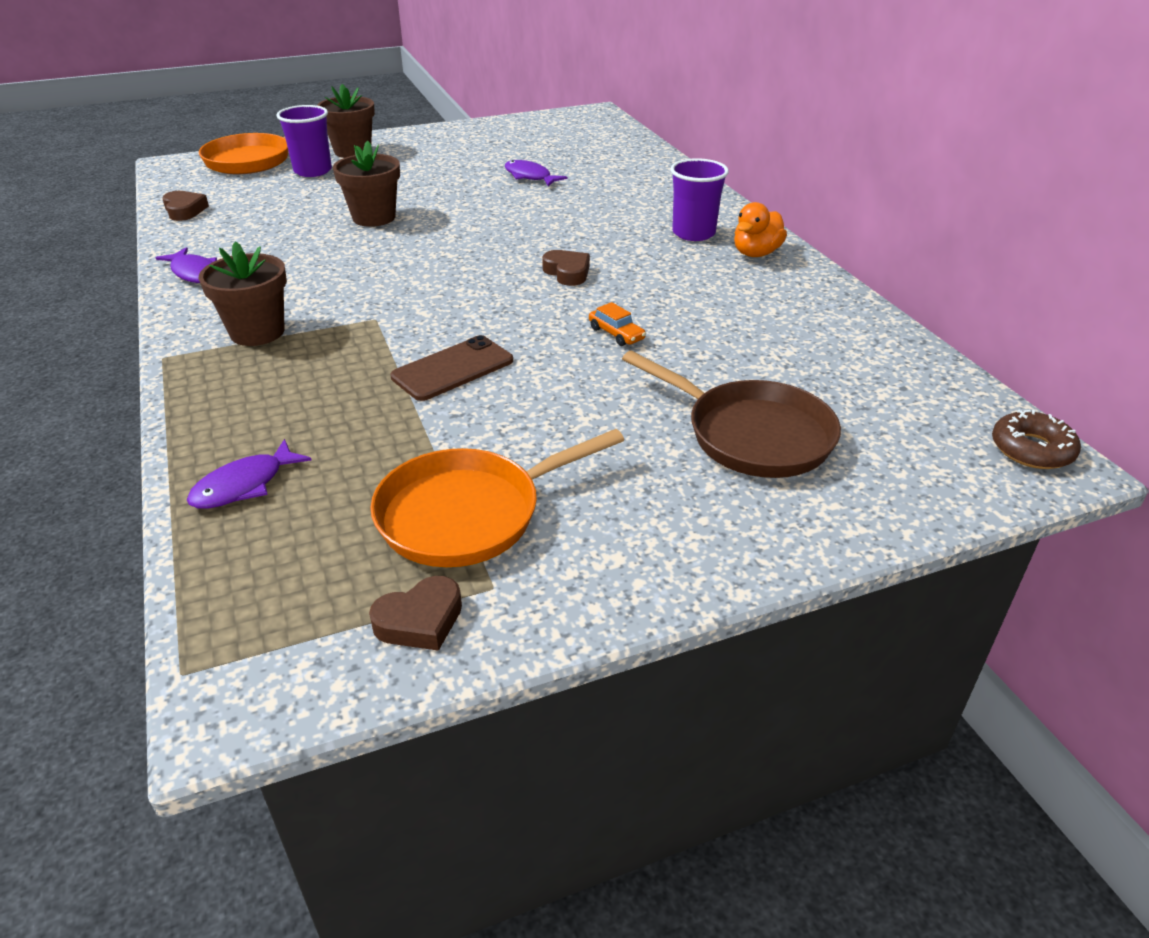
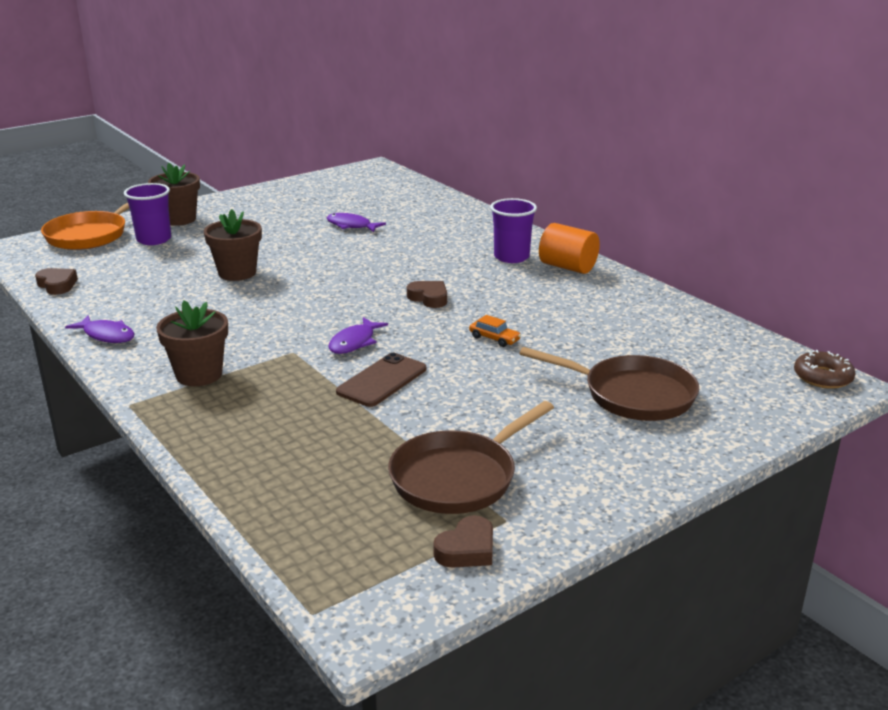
camera: 15 degrees left, 10 degrees down
purple fish [187,439,312,509] -> purple fish moved to [328,317,388,354]
orange pan [370,429,624,567] -> brown pan [388,401,554,514]
orange duck [734,202,787,257] -> orange cylinder [539,223,600,274]

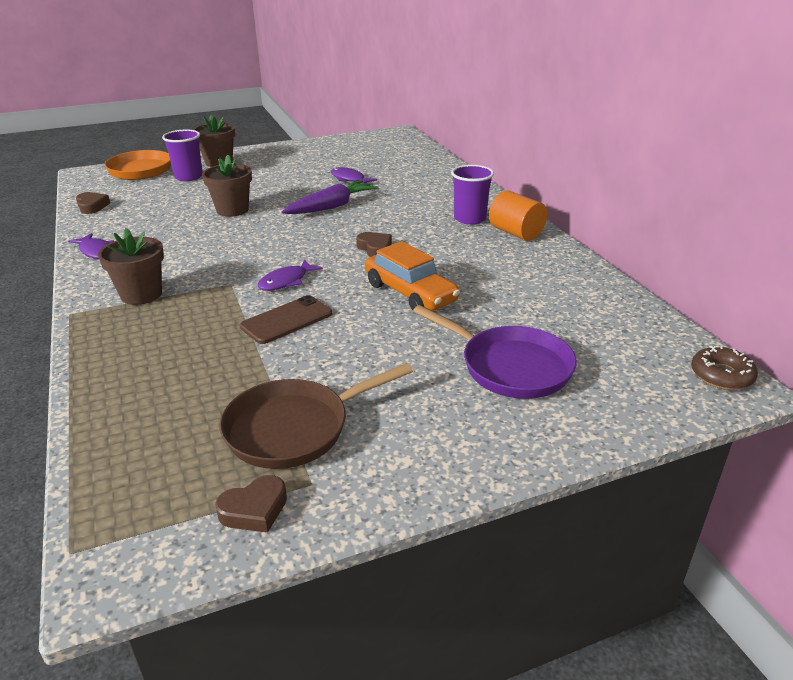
camera: 15 degrees right, 5 degrees up
orange car [469,315,521,347] -> orange car [365,241,460,311], size x2.21
brown pan [519,347,699,421] -> purple pan [413,305,577,399]
none -> purple carrot [282,180,378,214]

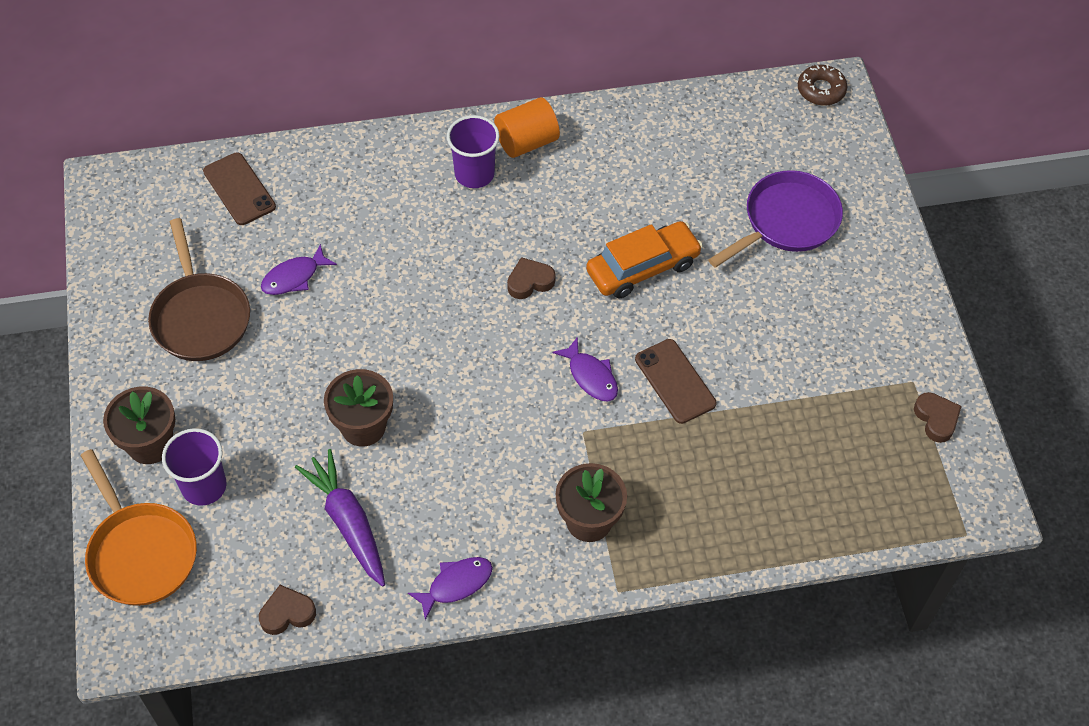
camera: 80 degrees left, 25 degrees up
brown pan [220,363,413,469] -> brown pan moved to [148,218,250,361]
purple carrot [282,180,378,214] -> purple carrot moved to [295,449,385,587]
none -> brown phone [203,152,276,225]

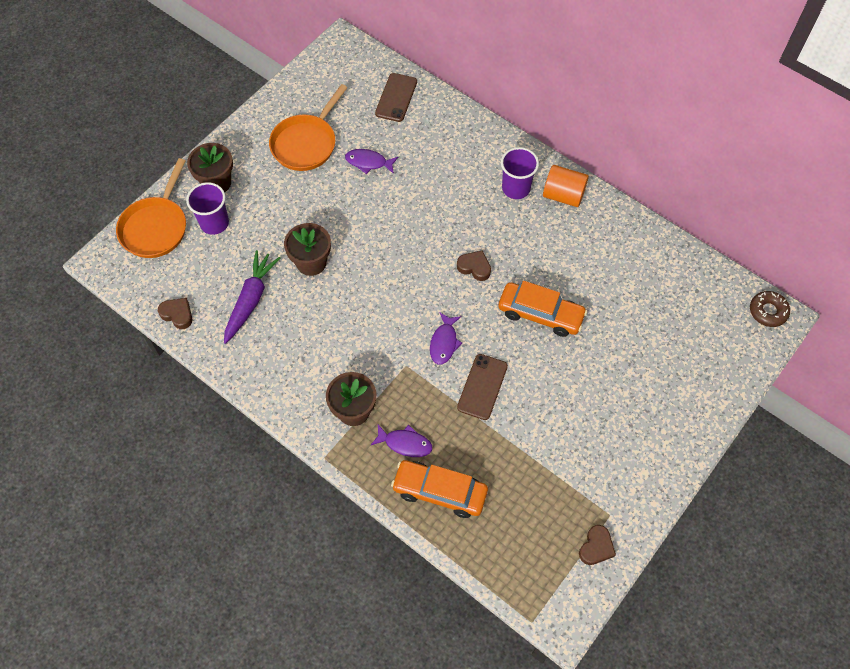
camera: 50 degrees right, 5 degrees up
brown pan [148,218,250,361] -> orange pan [269,84,347,171]
purple fish [408,557,493,620] -> purple fish moved to [371,425,432,457]
purple pan [708,170,843,268] -> none
none -> orange car [391,460,488,518]

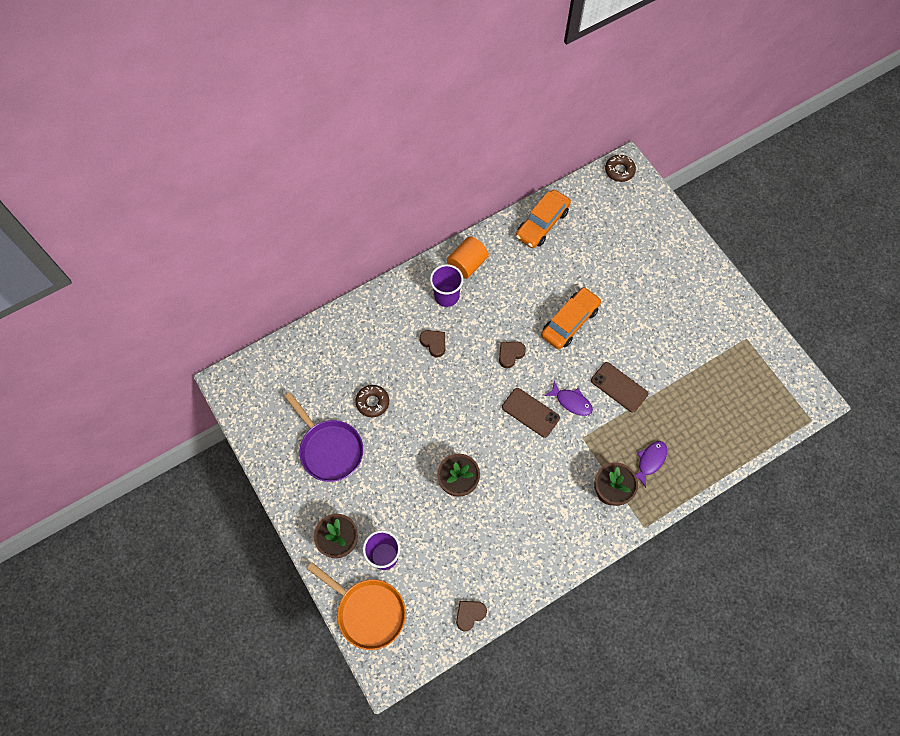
camera: 70 degrees left, 5 degrees up
purple carrot [224,250,280,344] -> none
orange pan [269,84,347,171] -> purple pan [284,392,363,482]
purple fish [345,149,398,174] -> brown donut [355,385,389,417]
brown phone [375,73,417,122] -> brown phone moved to [502,388,560,438]
orange car [391,460,488,518] -> orange car moved to [516,189,571,248]
brown heart [579,525,616,565] -> brown heart moved to [420,330,445,358]

